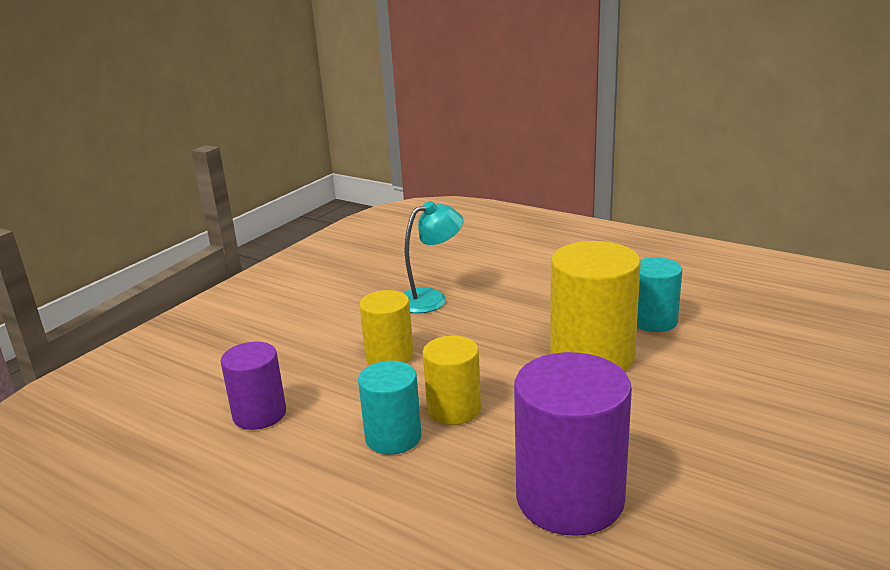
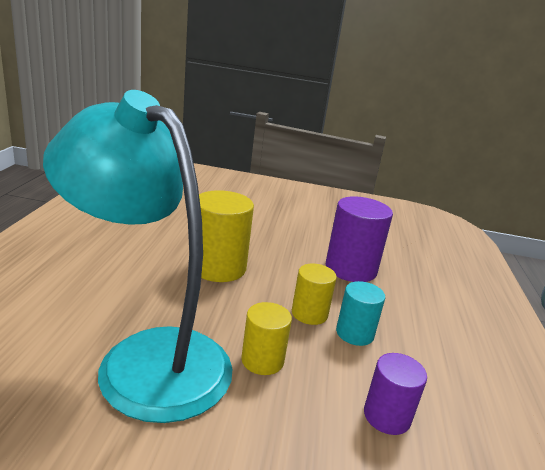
camera: 120 degrees left, 0 degrees up
turquoise lamp [404,201,463,313] -> turquoise lamp [43,90,232,423], size x2.42
turquoise cylinder [637,257,682,332] -> none

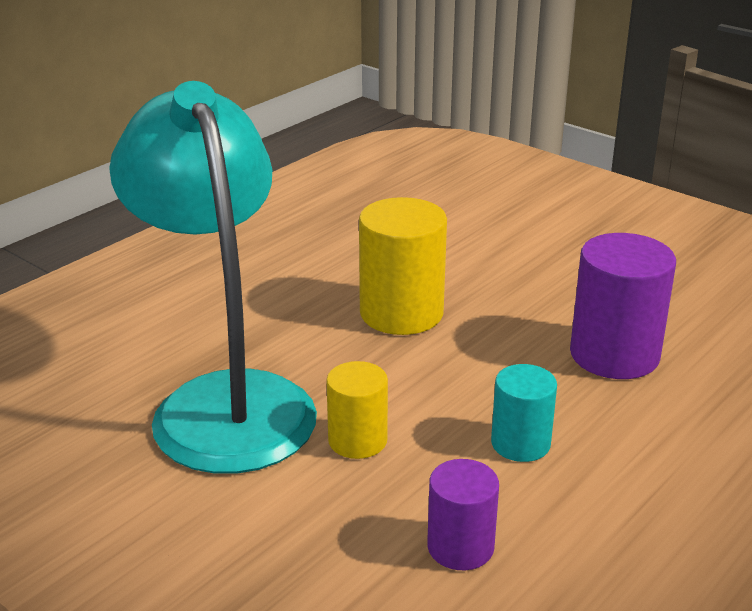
camera: 35 degrees right, 5 degrees up
yellow cylinder [292,264,337,325] -> none

